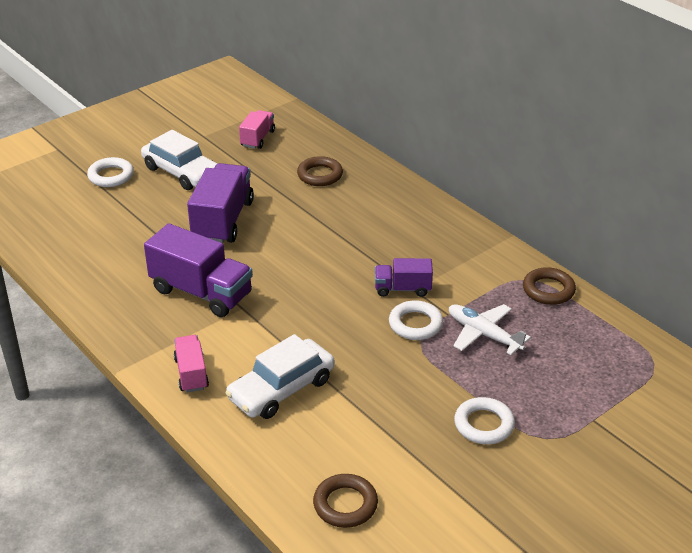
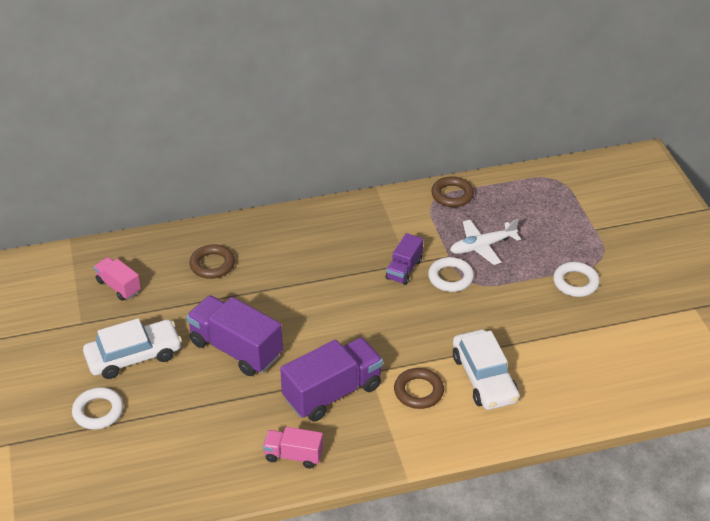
camera: 65 degrees left, 5 degrees up
pink truck [174,335,209,393] -> pink truck moved to [263,427,323,469]
brown ring [313,474,378,528] -> brown ring moved to [394,368,444,409]

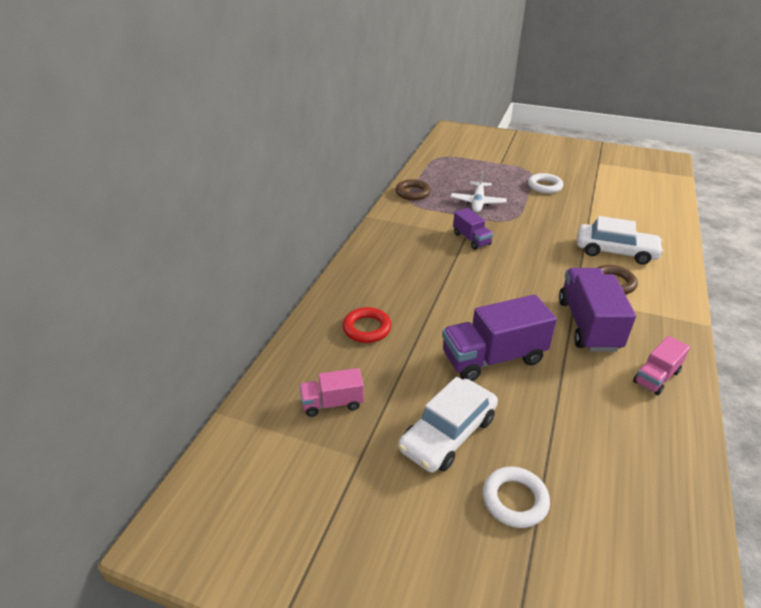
camera: 55 degrees left, 5 degrees down
white car [83,318,182,379] -> white car turned 150 degrees counterclockwise [398,377,498,473]
brown ring [189,244,235,279] -> red ring [343,307,392,343]
white ring [428,257,474,292] -> none

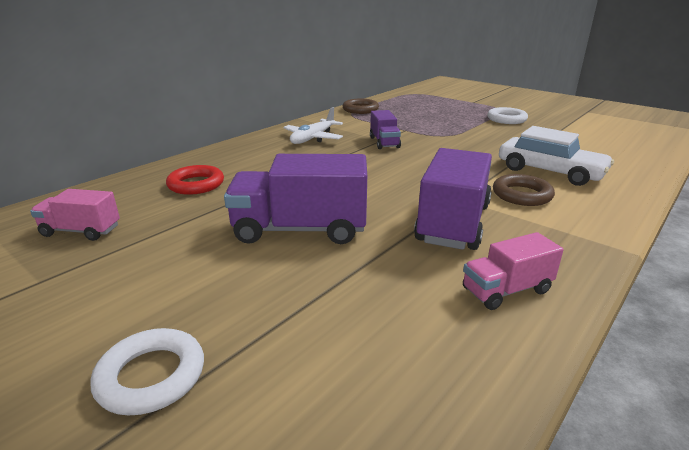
camera: 20 degrees right, 10 degrees down
white car [398,377,498,473] -> none
white plane [451,171,507,213] -> white plane moved to [283,107,343,144]

